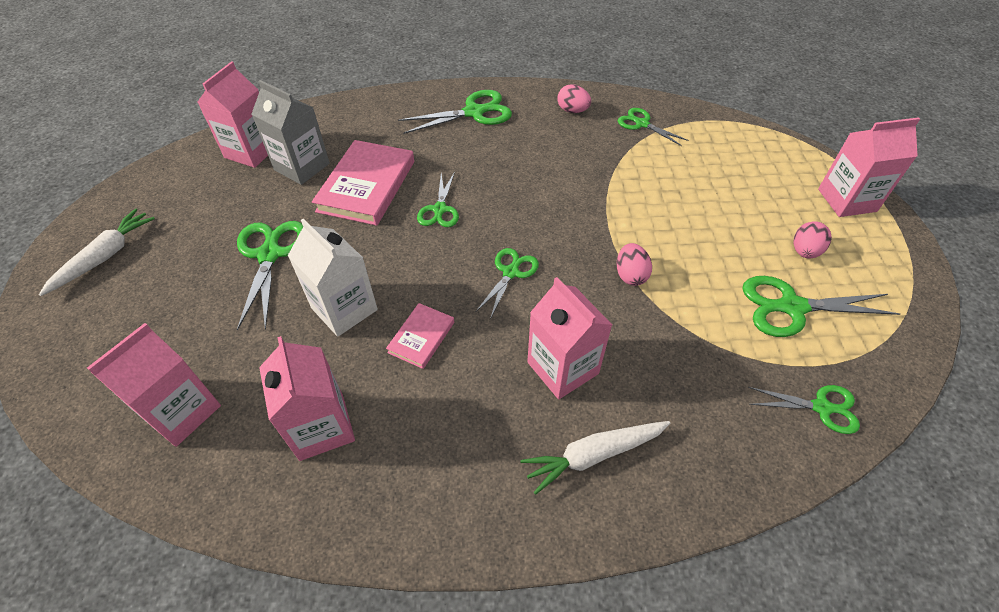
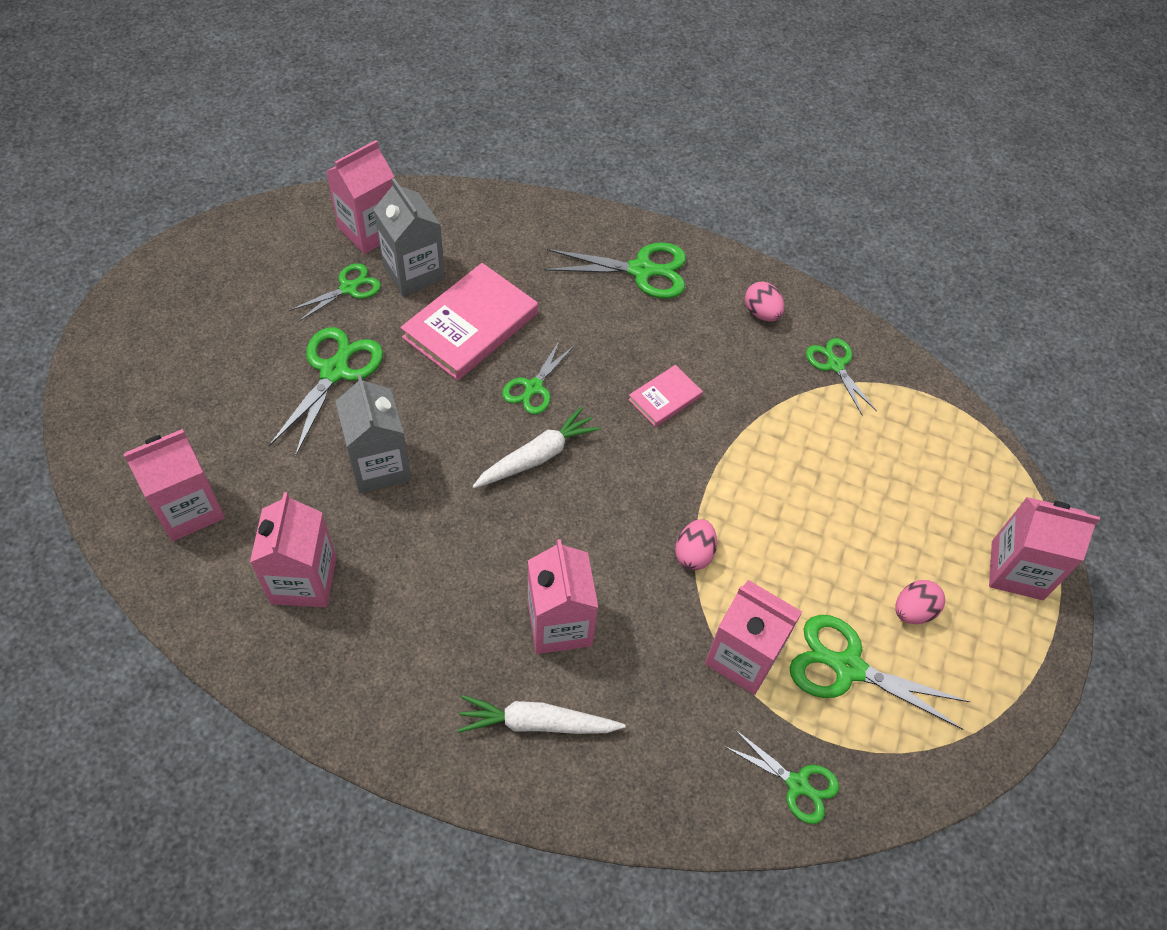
camera: 20 degrees right, 5 degrees up
white carrot [39,209,155,296] -> white carrot moved to [472,407,601,488]
white carton [288,219,378,337] -> grey carton [335,374,411,493]
pink book [386,303,454,369] -> pink book moved to [628,365,703,427]
green scissors [476,248,539,319] -> green scissors moved to [289,263,381,322]
none -> pink carton [705,580,802,695]

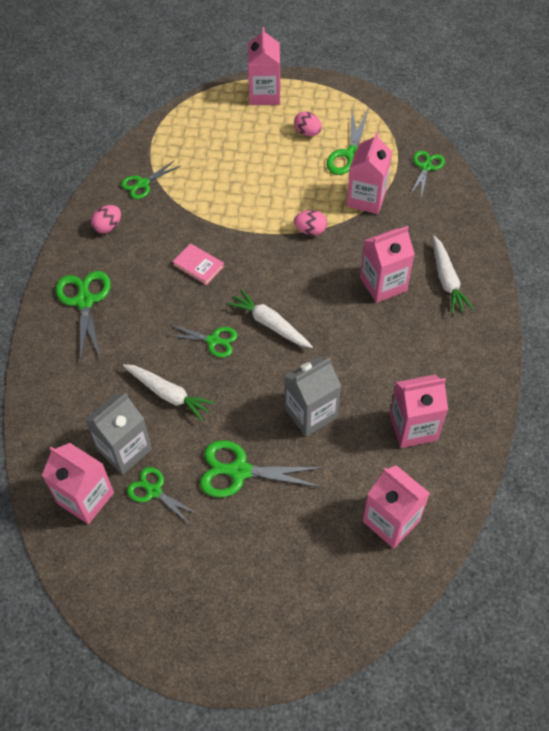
camera: 100 degrees left, 0 degrees up
pink book [400,263,538,380] -> white carrot [123,364,215,421]

